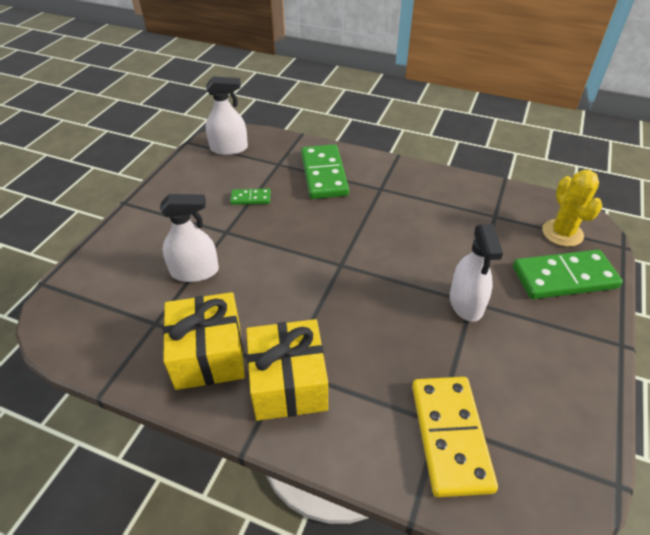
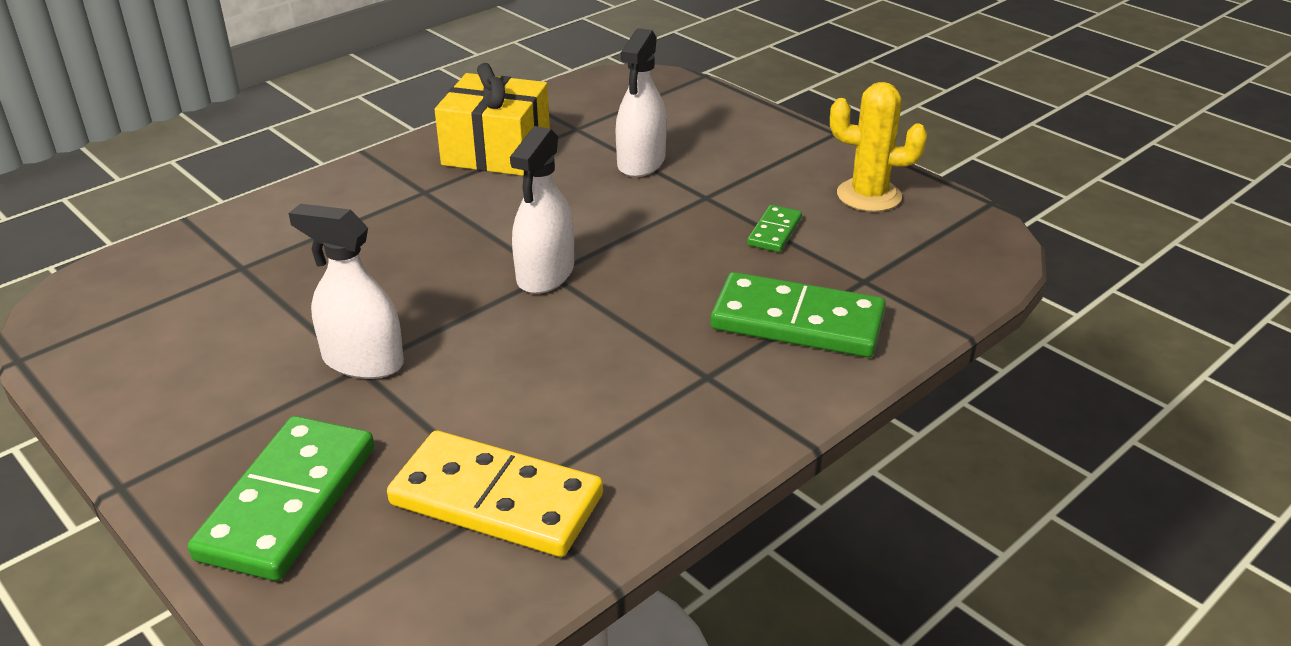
camera: 115 degrees right, 10 degrees down
white spray bottle [206,76,248,155] -> white spray bottle moved to [510,126,574,294]
yellow gift [246,319,328,421] -> none
yellow domino [412,377,498,497] -> yellow domino moved to [387,431,603,557]
yellow cactus [542,170,602,247] -> yellow cactus moved to [830,82,927,212]

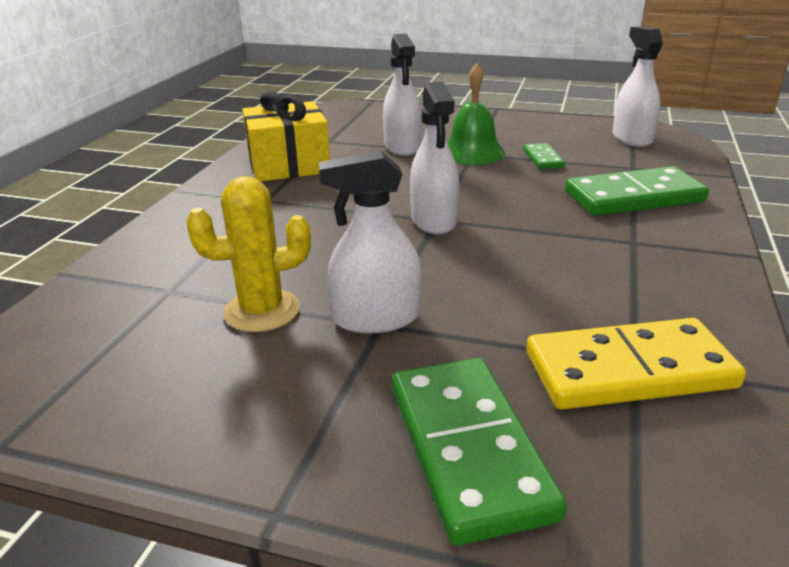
camera: 30 degrees left, 5 degrees down
yellow cactus [830,82,927,212] -> yellow cactus moved to [187,176,311,332]
none -> green bell [447,63,505,165]
none -> white spray bottle [613,26,663,147]

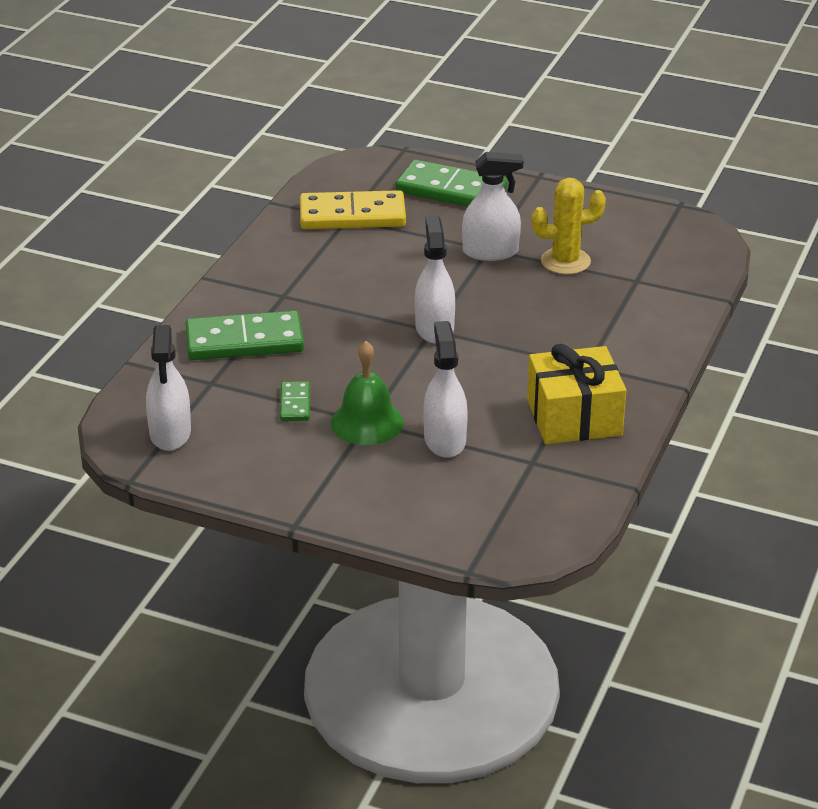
camera: 175 degrees left, 5 degrees up
green domino [392,358,567,546] -> green domino turned 60 degrees counterclockwise [396,160,508,207]

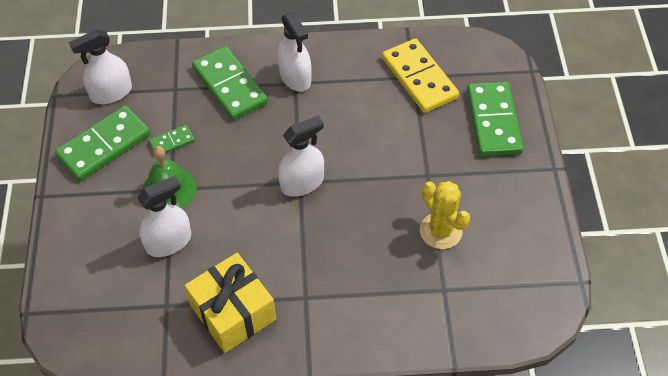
camera: 65 degrees right, 20 degrees up
white spray bottle [462,152,523,261] -> white spray bottle moved to [278,12,312,91]
none -> green domino [55,106,151,181]

